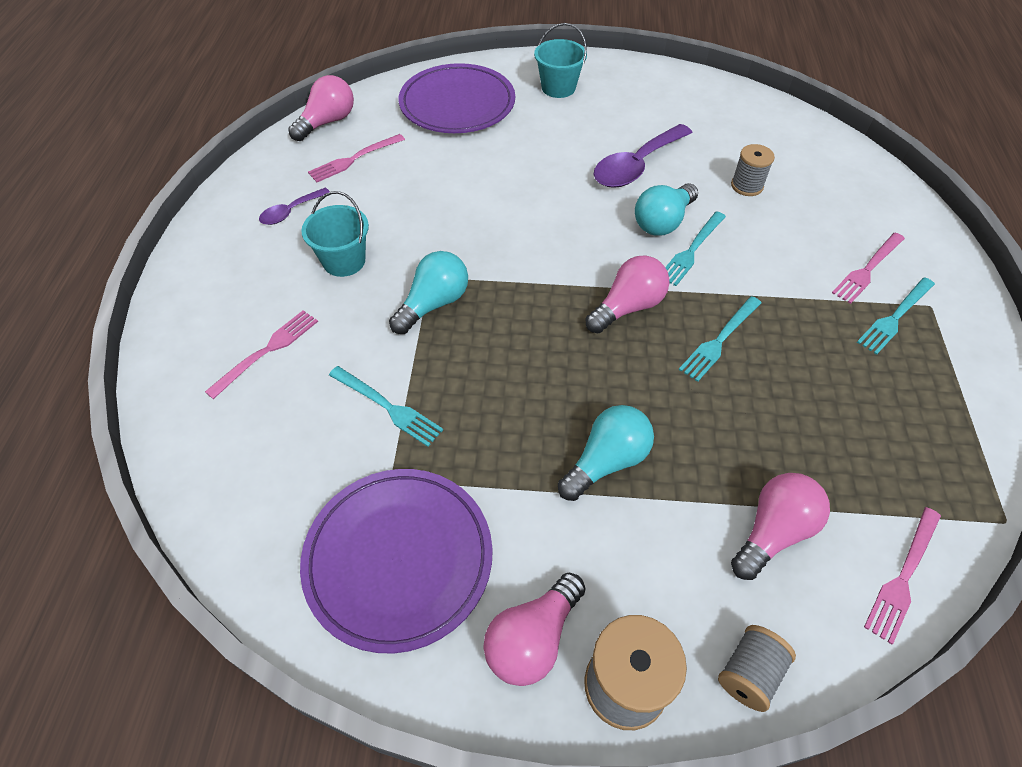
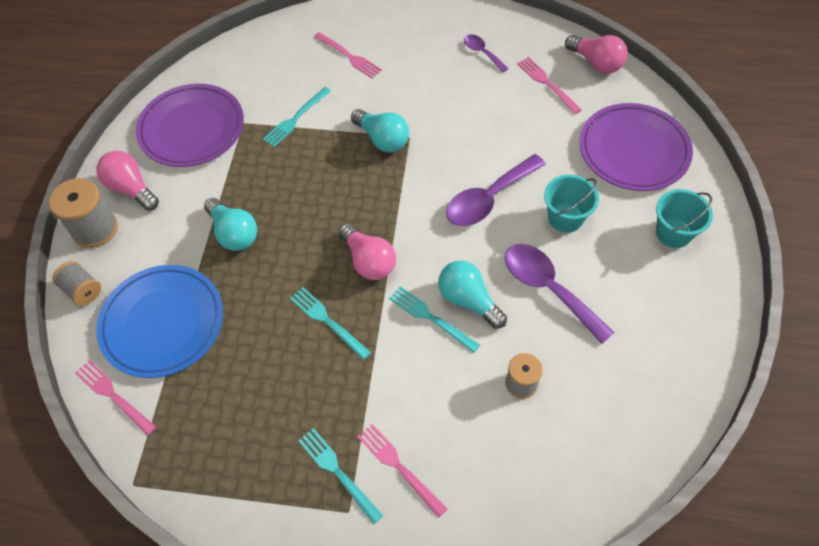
camera: 95 degrees right, 5 degrees up
turquoise bucket [301,191,369,277] -> turquoise bucket moved to [544,175,599,233]
pink light bulb [731,473,830,580] -> blue plate [96,265,223,378]
none -> purple spoon [446,154,546,226]

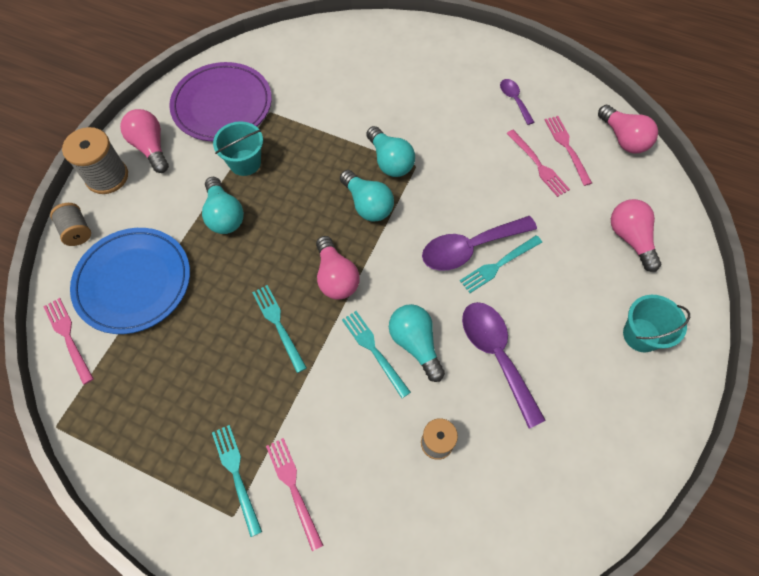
camera: 15 degrees right, 5 degrees up
turquoise fork [263,87,331,147] -> turquoise fork moved to [460,235,542,293]
pink fork [314,32,382,78] -> pink fork moved to [506,130,570,197]
turquoise bucket [544,175,599,233] -> turquoise bucket moved to [213,121,263,176]
purple plate [580,103,693,191] -> pink light bulb [611,199,661,272]
none -> turquoise light bulb [340,170,394,222]

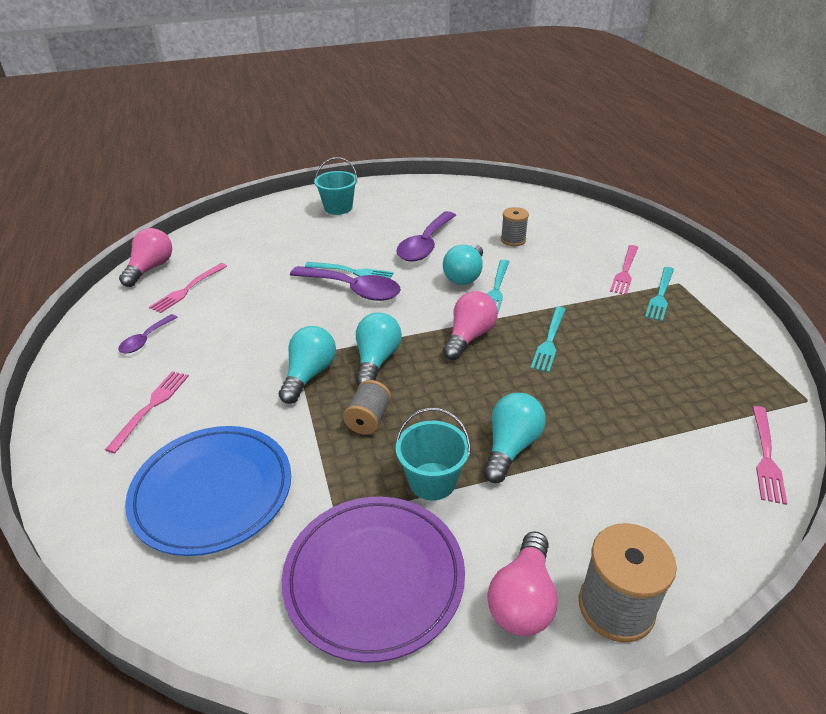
camera: 130 degrees left, 25 degrees down
grey spool [50,203,91,246] -> grey spool moved to [343,380,391,435]
blue plate [70,228,190,334] -> blue plate moved to [125,426,291,556]
pink fork [506,130,570,197] -> pink fork moved to [105,371,189,453]
pink light bulb [611,199,661,272] -> none

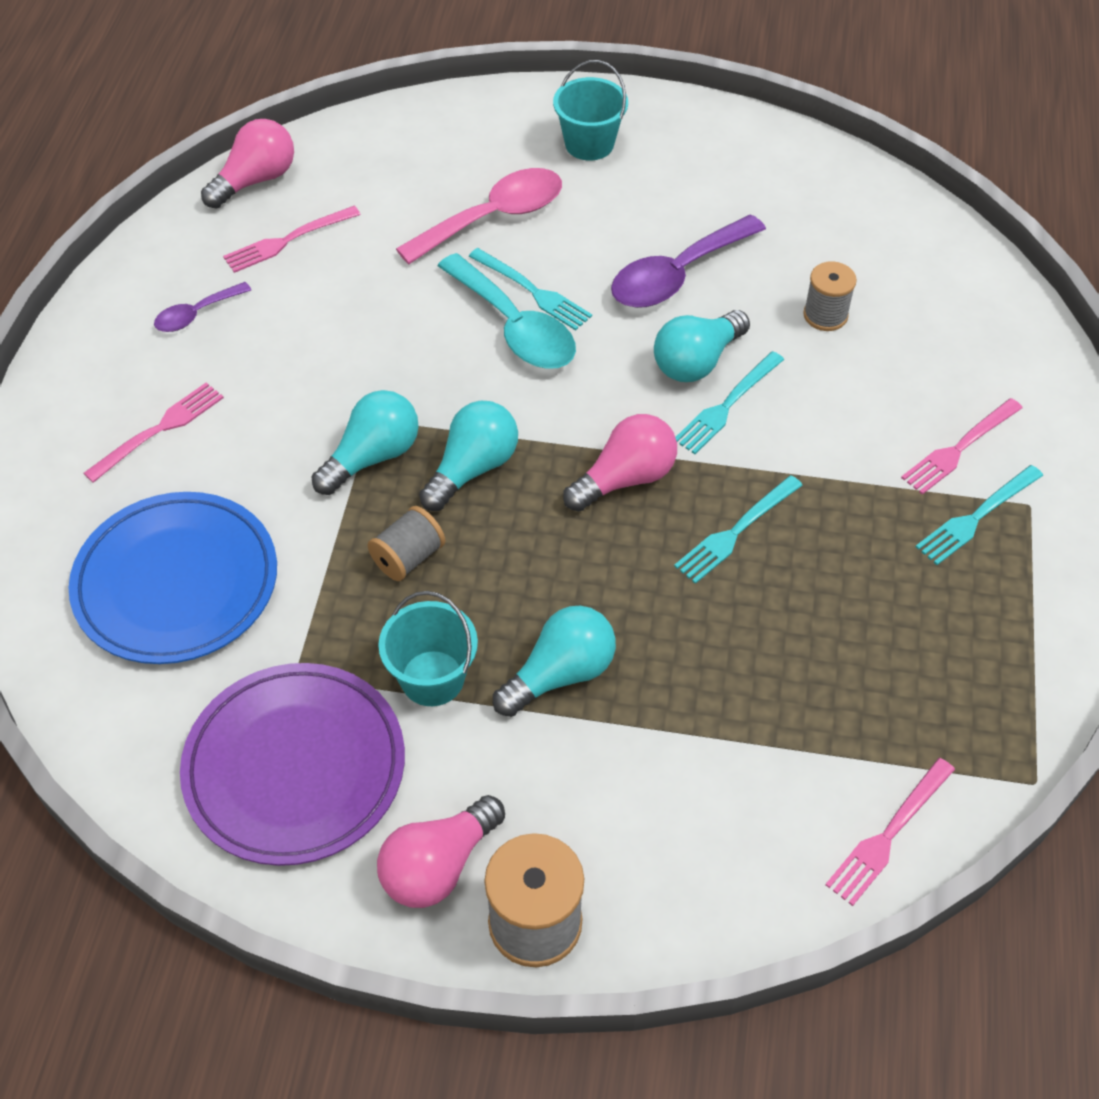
camera: 25 degrees right, 15 degrees up
purple spoon [290,266,401,301] -> turquoise spoon [438,253,576,369]
none -> pink spoon [396,168,562,264]

